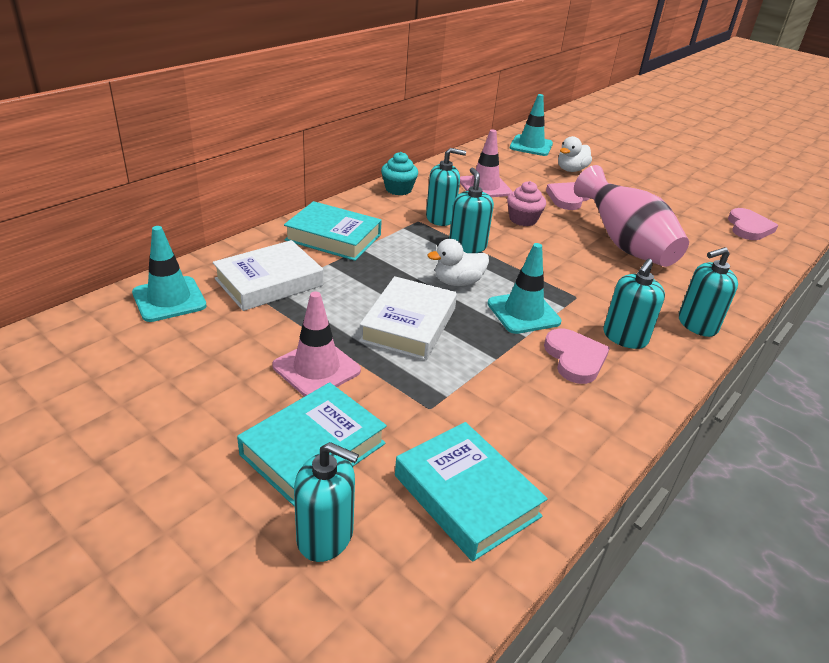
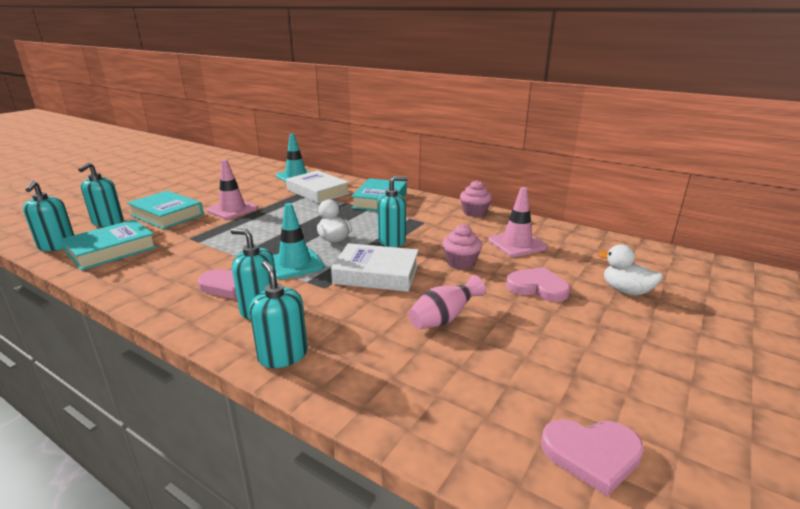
camera: 85 degrees right, 10 degrees down
white book [359,276,457,360] -> white book moved to [331,243,419,292]
turquoise cupcake [381,152,418,195] -> pink cupcake [460,180,492,217]
turquoise soap dispenser [426,148,466,226] -> turquoise soap dispenser moved to [23,181,74,251]
turquoise traffic cone [510,94,553,156] -> none
pink vase [574,165,689,267] -> pink vase [408,275,486,329], size x0.53

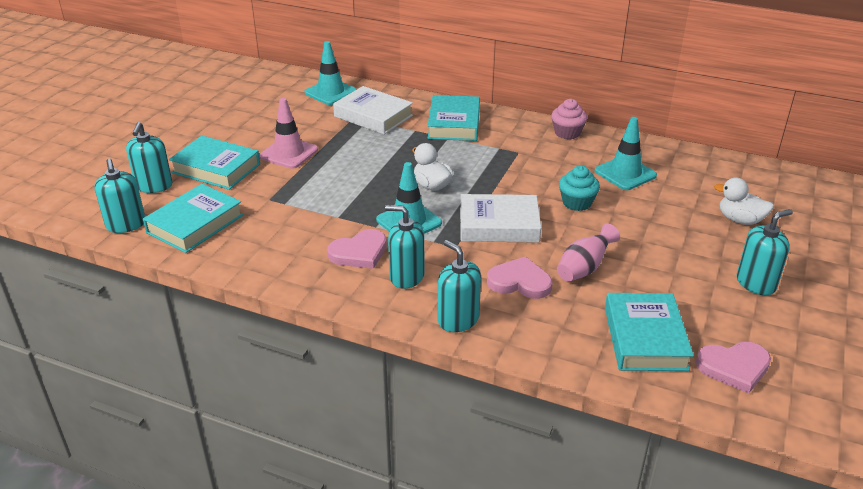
camera: 10 degrees left, 10 degrees up
turquoise soap dispenser [377,176,408,247] -> turquoise soap dispenser moved to [737,209,793,295]
pink cupcake [442,224,482,269] -> turquoise cupcake [559,165,600,211]
pink traffic cone [488,187,547,257] -> turquoise traffic cone [595,117,657,190]
pink heart [506,267,570,302] -> pink heart moved to [487,256,552,299]
none -> turquoise book [605,293,694,371]

